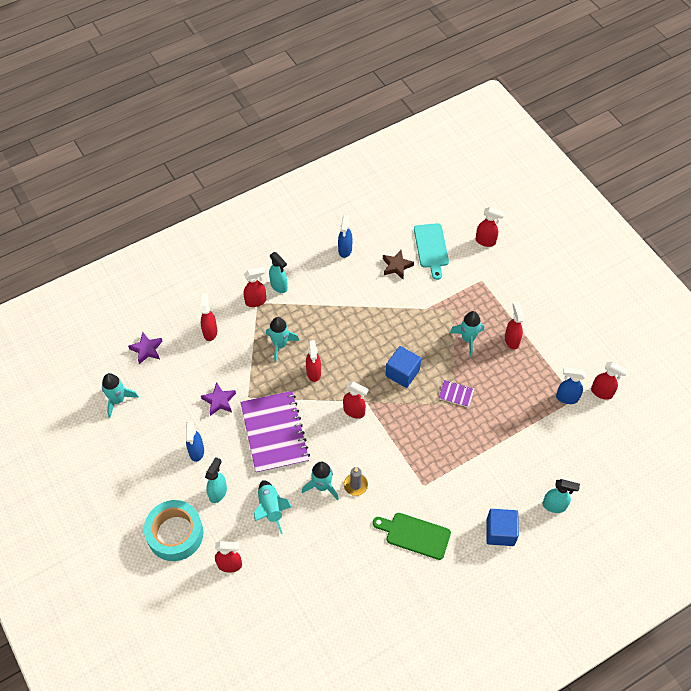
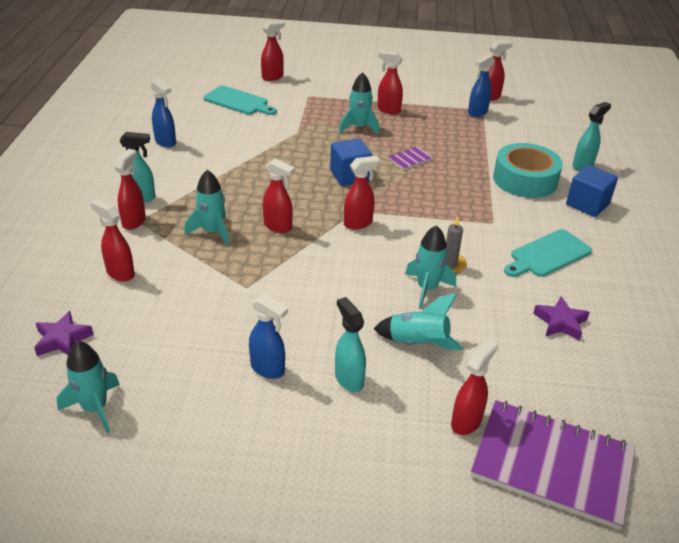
camera: 55 degrees left, 20 degrees down
turquoise tape [144,500,204,561] -> turquoise tape moved to [493,143,563,198]
purple star [201,382,236,416] -> purple star moved to [533,296,590,341]
purple notebook [240,391,310,474] -> purple notebook moved to [471,400,635,530]
green cutting board [373,513,451,560] -> turquoise cutting board [504,229,592,277]
brown star [383,250,414,279] -> none

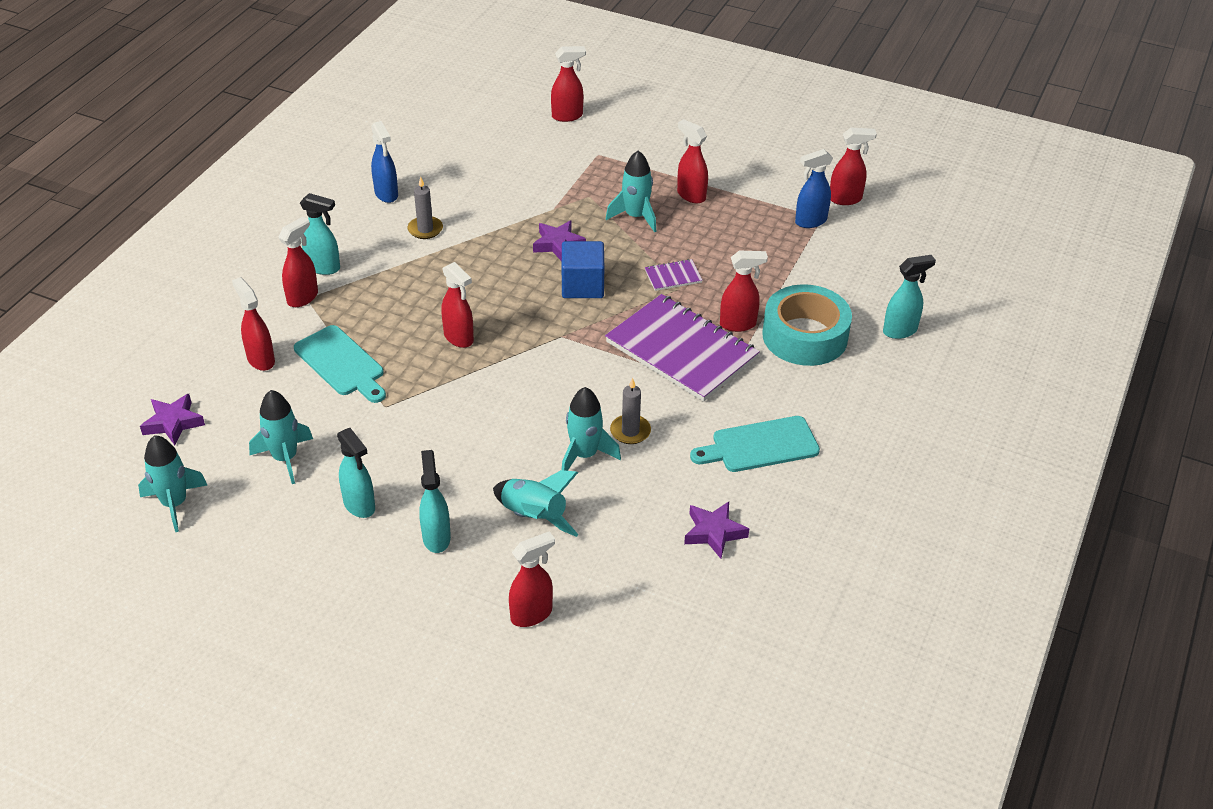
camera: 20 degrees right, 5 degrees up
turquoise rocket [184,170,230,246] -> turquoise rocket moved to [249,390,313,484]
turquoise cutting board [204,86,277,115] -> turquoise cutting board moved to [294,325,386,403]
blue spray bottle [249,294,288,379] -> turquoise spray bottle [337,428,375,518]
red spray bottle [344,156,380,230] -> red spray bottle moved to [720,251,768,332]
purple notebook [471,400,635,530] -> purple notebook moved to [605,294,760,402]
blue cube [566,165,618,217] -> none
none -> grey candle [408,177,443,239]
none -> purple star [533,220,586,261]

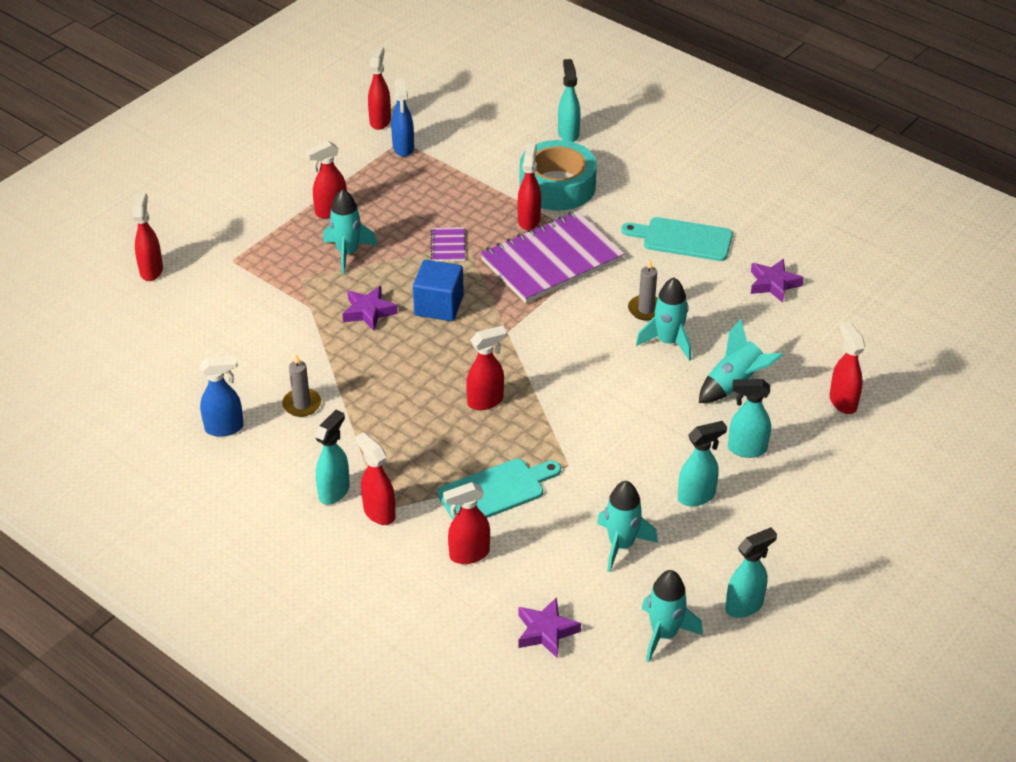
camera: 75 degrees left, 0 degrees up
turquoise cutting board [690,416,820,472] -> turquoise cutting board turned 105 degrees clockwise [621,217,733,261]
none -> turquoise spray bottle [725,527,777,618]

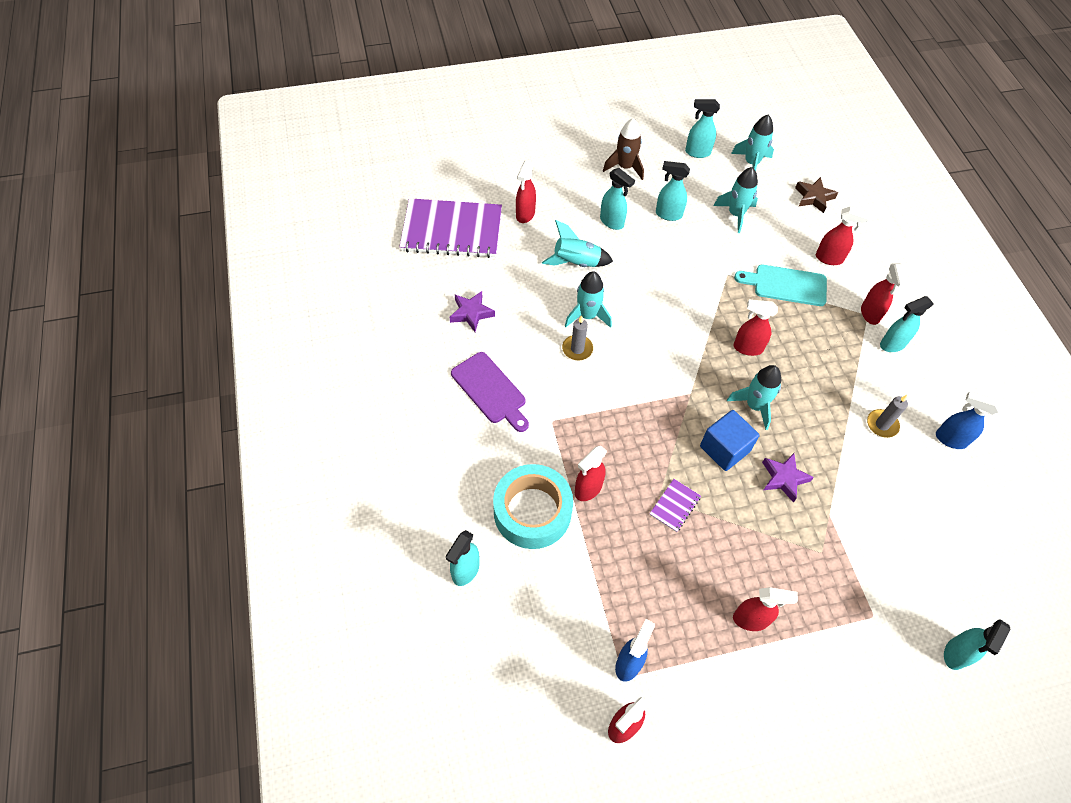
camera: 145 degrees left, 15 degrees up
red spray bottle [133,192,163,281] -> turquoise spray bottle [944,619,1011,670]
turquoise rocket [323,189,377,274] -> turquoise rocket moved to [727,365,781,430]
purple notebook [480,211,624,303] -> purple notebook moved to [399,198,502,258]
purple star [518,597,581,659] -> brown star [795,177,838,213]
turquoise cutting board [621,217,733,261] -> purple cutting board [451,352,529,432]
none -> brown rocket [603,118,644,180]

